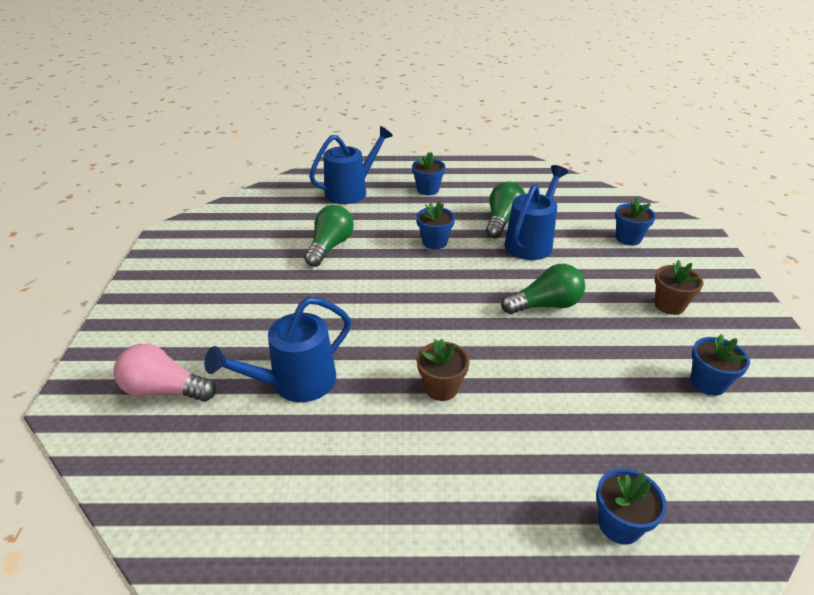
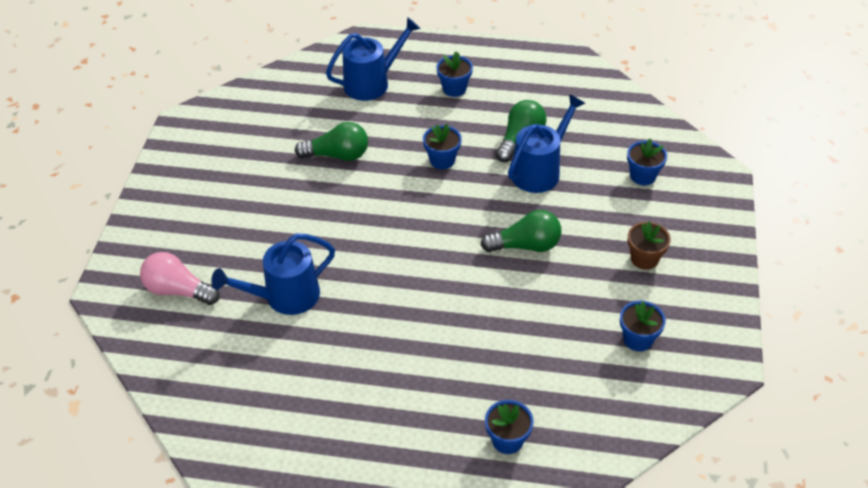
camera: 10 degrees right, 10 degrees up
green light bulb [304,205,354,267] -> green light bulb turned 60 degrees clockwise [295,122,368,161]
brown flower pot [417,339,470,401] -> none

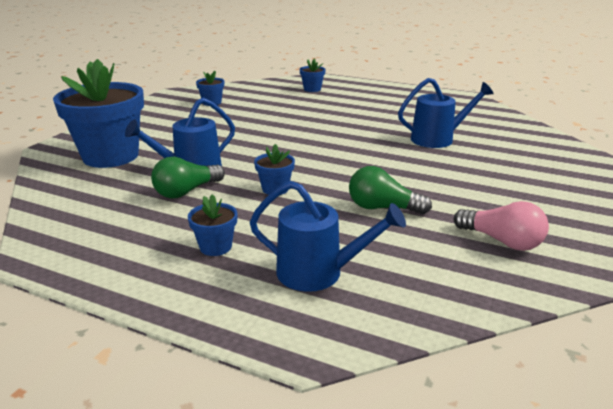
camera: 165 degrees left, 20 degrees down
pink light bulb [140,252,220,305] -> pink light bulb moved to [454,201,549,251]
blue watering can [326,17,421,101] -> blue watering can turned 150 degrees counterclockwise [250,181,406,292]
green light bulb [481,210,562,252] -> none
blue flower pot [627,138,667,185] -> blue flower pot [53,59,144,168], size x2.30
brown flower pot [628,221,671,270] -> none

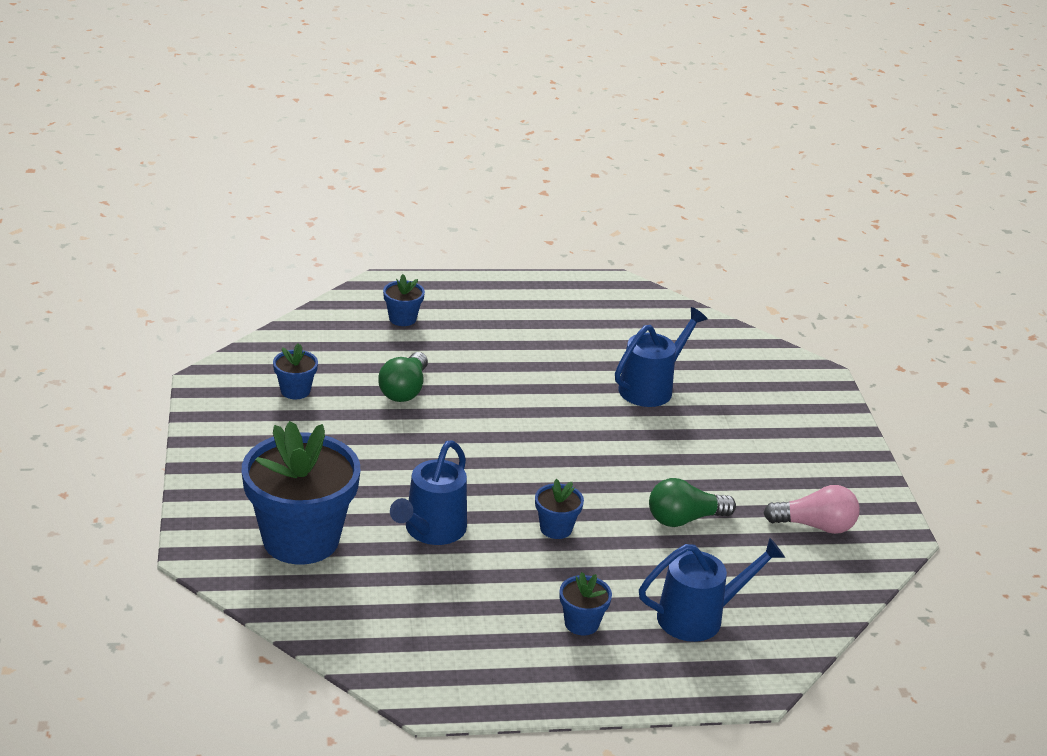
camera: 35 degrees left, 5 degrees up
green light bulb [151,157,225,198] -> green light bulb moved to [378,352,428,402]

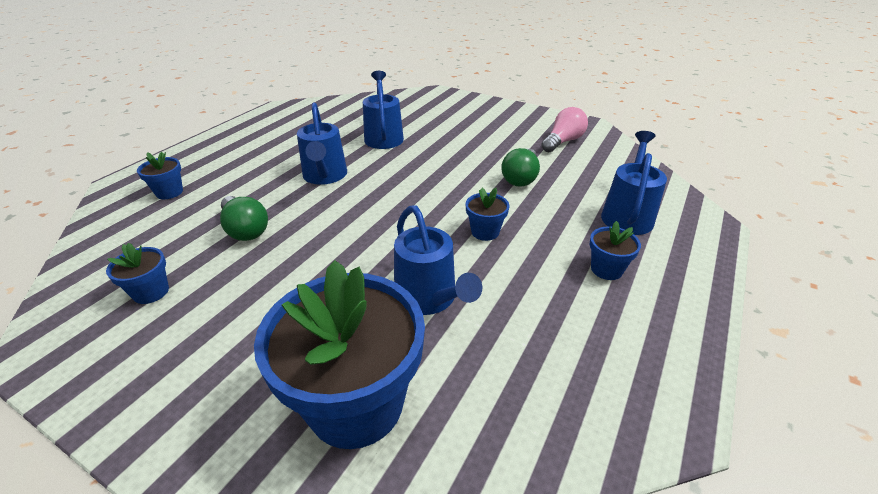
camera: 50 degrees left, 5 degrees up
none -> blue watering can [297,103,347,185]

